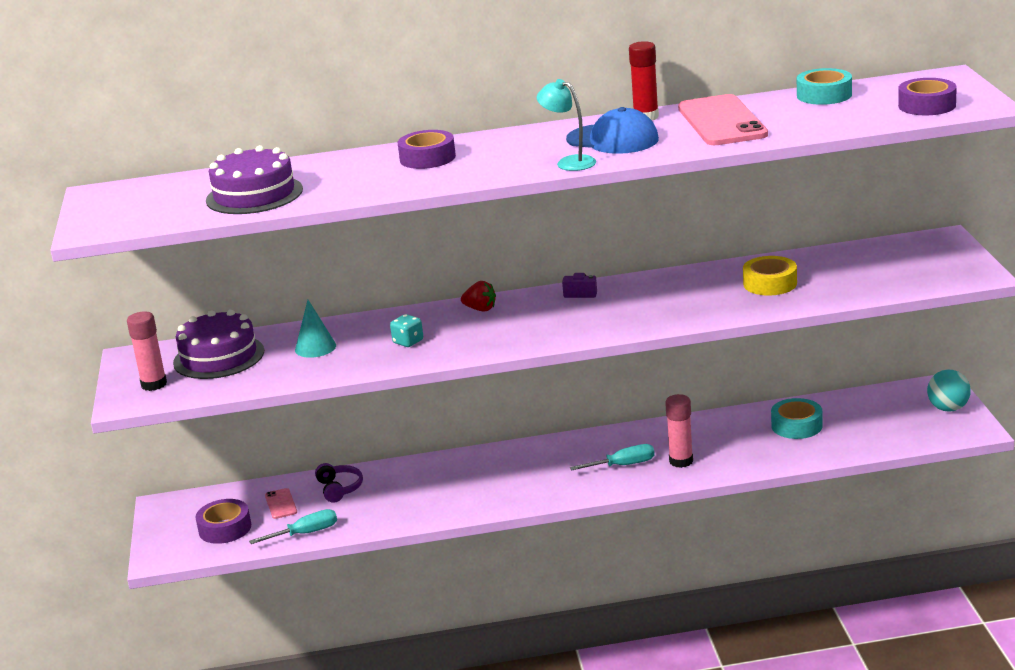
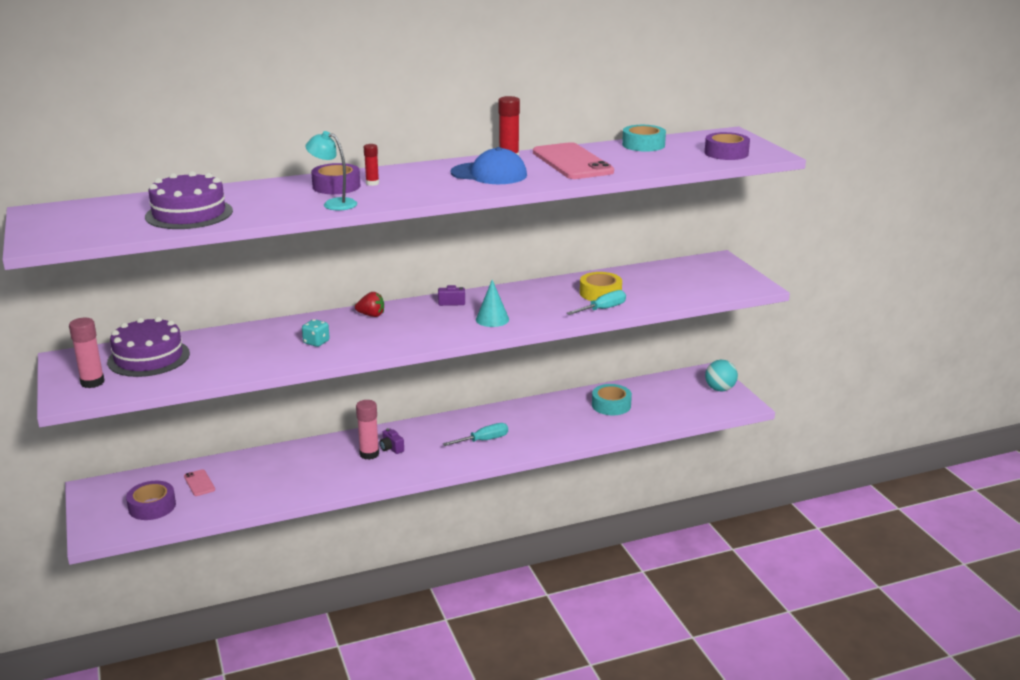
camera: 15 degrees left, 0 degrees up
turquoise screwdriver [249,509,337,544] -> turquoise screwdriver moved to [567,290,626,315]
turquoise cone [295,300,336,358] -> turquoise cone moved to [476,280,509,327]
purple headphones [315,463,363,503] -> none
turquoise lamp [536,79,596,171] -> turquoise lamp moved to [305,131,357,211]
pink glue stick [665,394,693,468] -> pink glue stick moved to [356,400,379,460]
none -> red glue stick [364,144,379,186]
none -> purple camera [380,428,404,454]

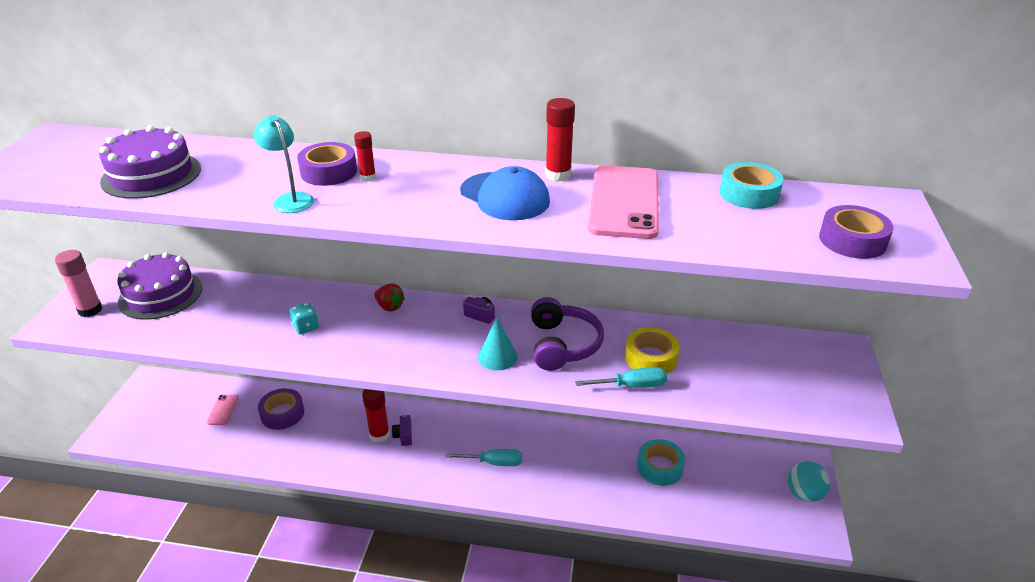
camera: 30 degrees right, 10 degrees up
purple tape [126,481,176,520] -> purple tape moved to [258,388,304,430]
pink glue stick [356,400,379,460] -> red glue stick [362,389,390,443]
none -> purple headphones [531,297,604,371]

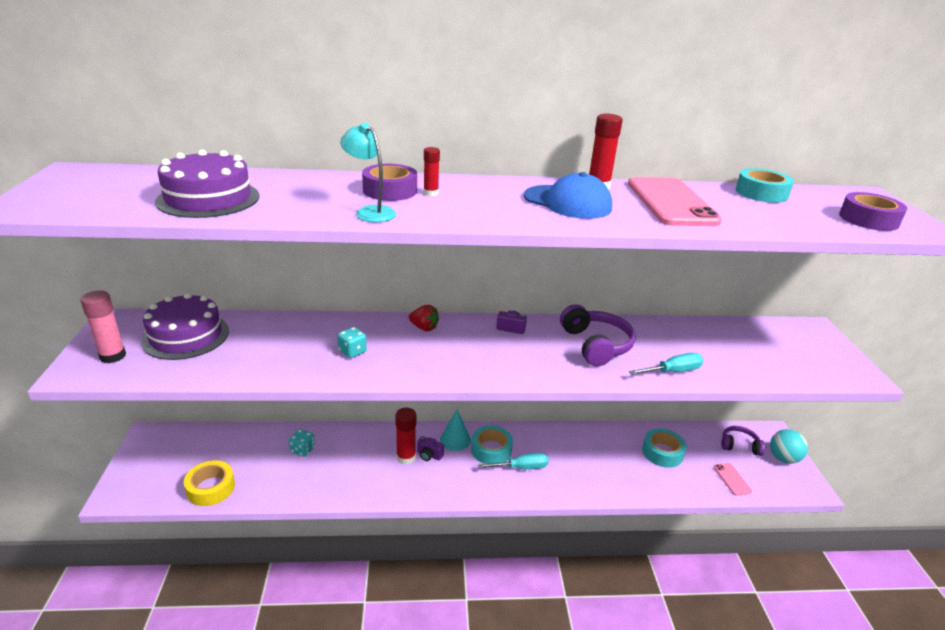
camera: 15 degrees left, 5 degrees down
pink phone [207,395,239,425] -> pink phone moved to [713,463,752,496]
purple tape [258,388,304,430] -> turquoise dice [289,429,315,457]
purple camera [392,415,412,446] -> purple camera turned 45 degrees counterclockwise [417,436,444,461]
turquoise cone [478,317,518,371] -> turquoise cone moved to [440,409,471,451]
yellow tape [625,327,680,373] -> yellow tape moved to [184,460,235,506]
none -> turquoise tape [471,425,513,464]
none -> purple headphones [721,426,765,456]

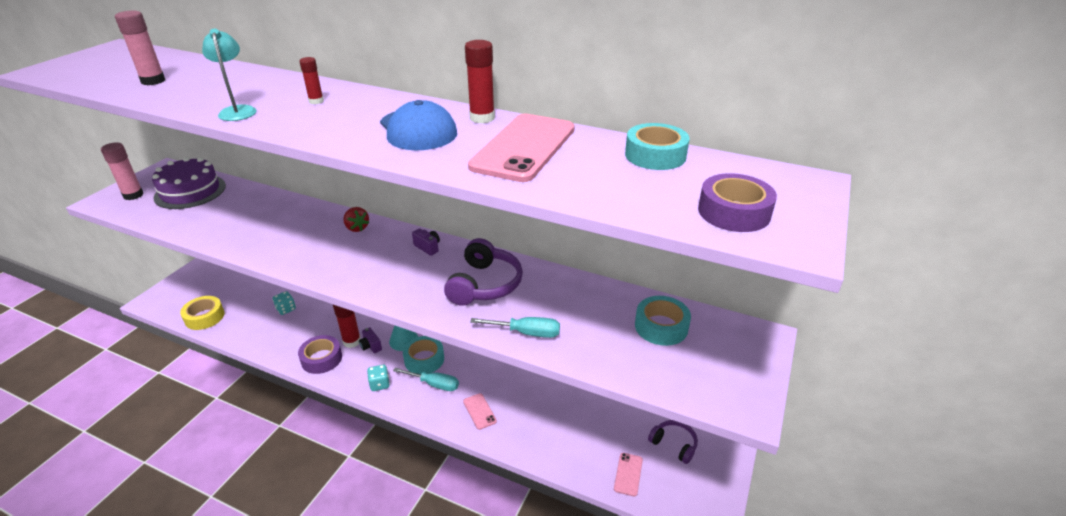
camera: 30 degrees right, 5 degrees up
purple cake [155,149,260,218] -> pink glue stick [115,11,166,85]
turquoise dice [337,327,367,358] -> turquoise dice moved to [367,365,390,391]
purple tape [362,164,417,201] -> purple tape moved to [298,335,342,374]
turquoise tape [642,428,687,468] -> turquoise tape moved to [635,296,691,346]
turquoise ball [770,429,808,464] -> none
none -> pink phone [463,393,497,430]

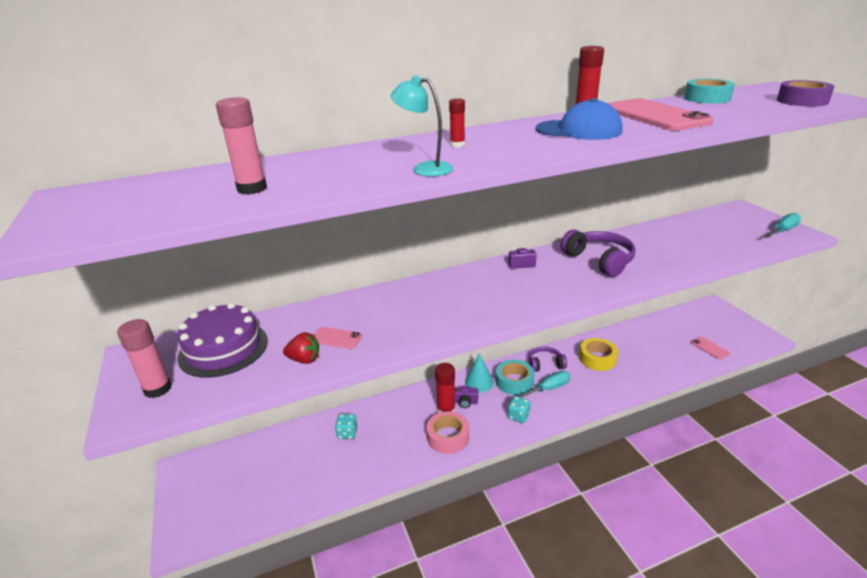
camera: 45 degrees left, 5 degrees down
yellow tape [180,296,225,330] -> yellow tape moved to [579,338,618,371]
purple tape [298,335,342,374] -> pink tape [426,411,469,454]
red strawberry [343,207,369,232] -> red strawberry moved to [283,332,319,364]
pink phone [463,393,497,430] -> pink phone moved to [314,327,362,349]
turquoise screwdriver [470,317,560,338] -> turquoise screwdriver moved to [764,213,801,238]
turquoise tape [635,296,691,346] -> none
purple headphones [648,420,698,464] -> purple headphones moved to [529,347,567,372]

